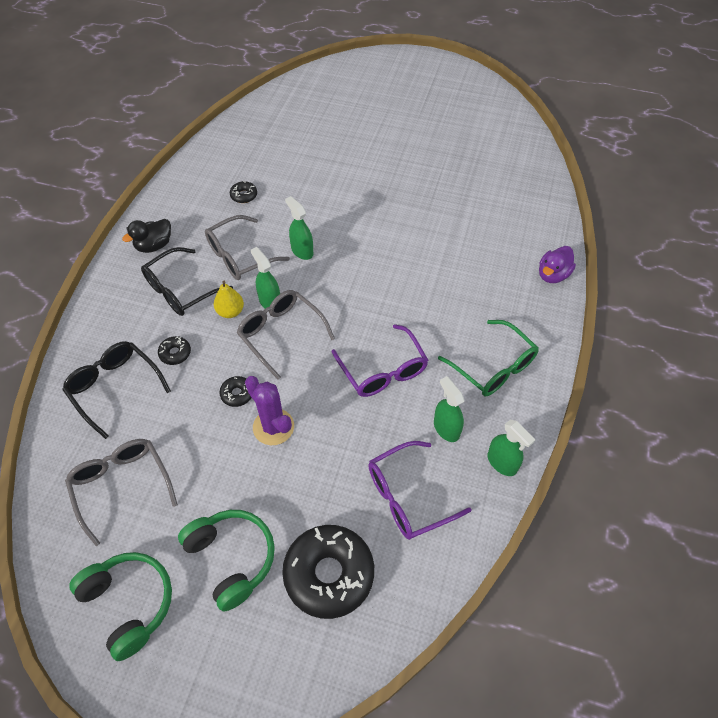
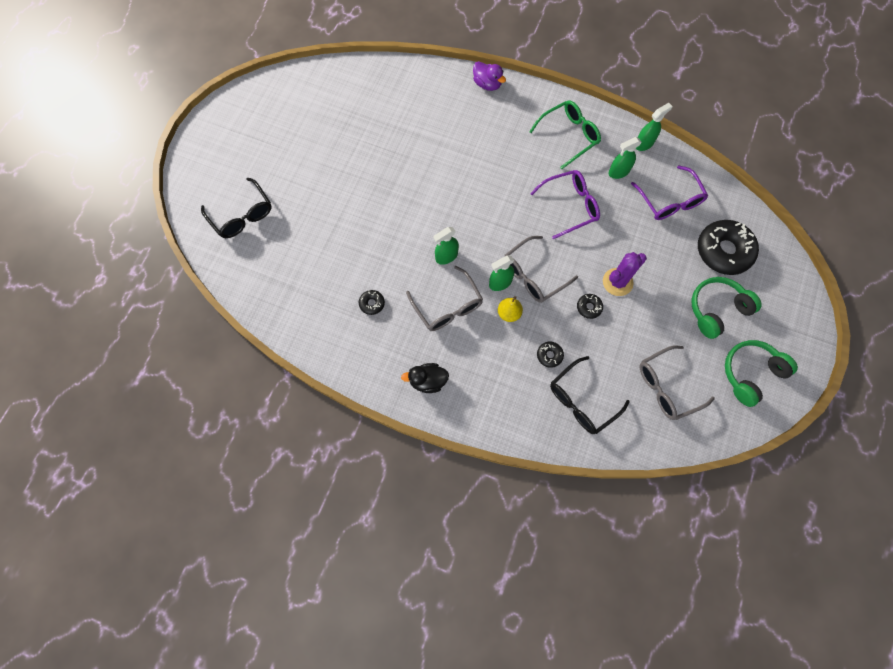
camera: 85 degrees left, 15 degrees up
black duck [122,219,171,253] -> black duck turned 120 degrees clockwise [401,363,449,393]
black glasses [141,247,233,316] -> black glasses moved to [201,178,272,238]

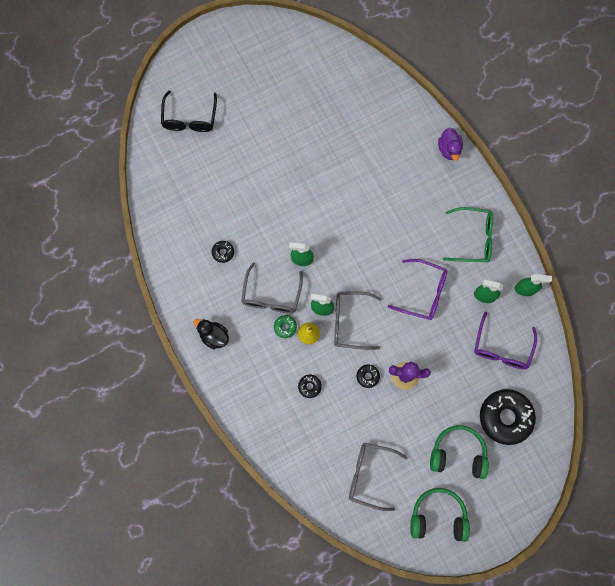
camera: 40 degrees right, 5 degrees up
black glasses [550,356,630,434] -> none
none -> green donut [274,315,297,338]

